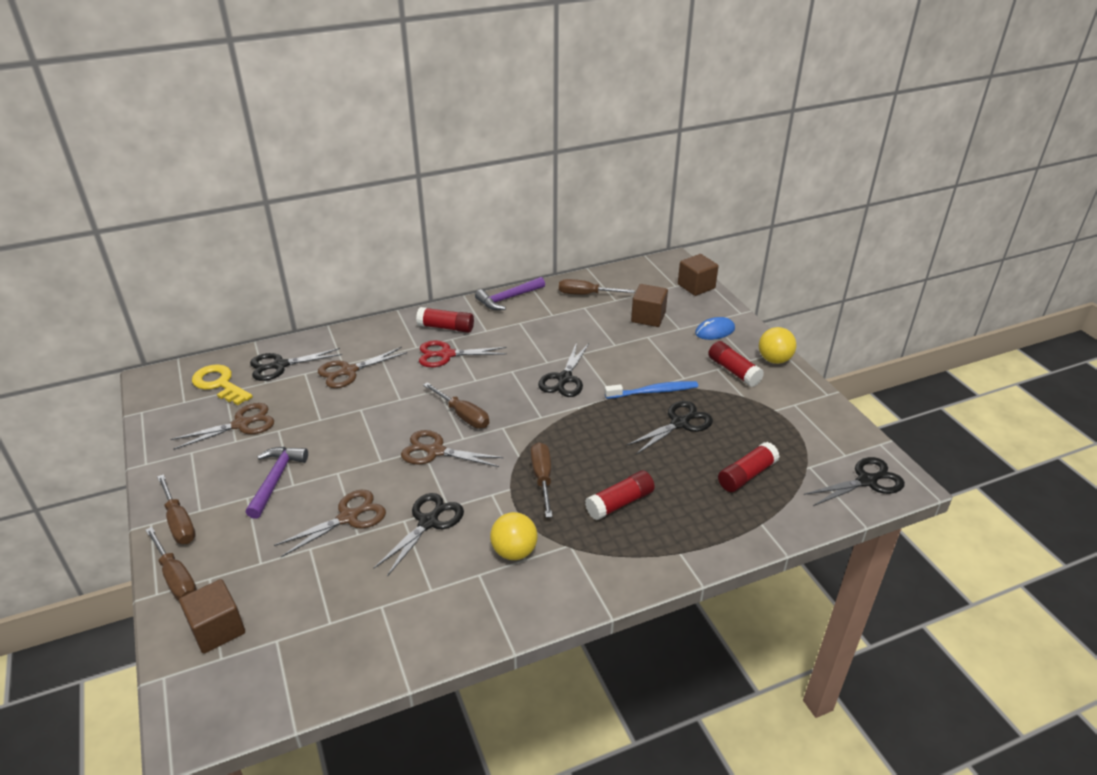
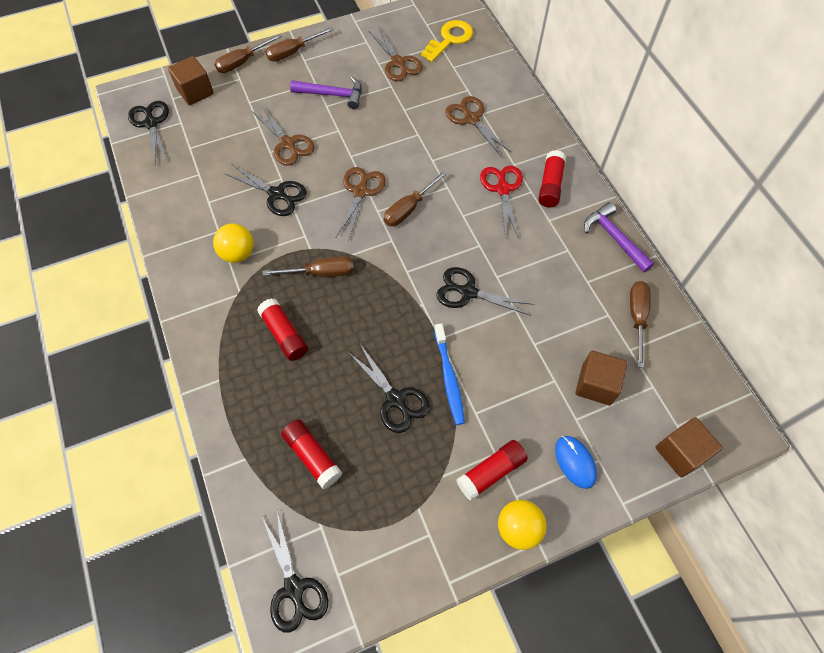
camera: 90 degrees right, 25 degrees up
black scissors [250,348,342,381] -> black scissors moved to [128,101,169,163]

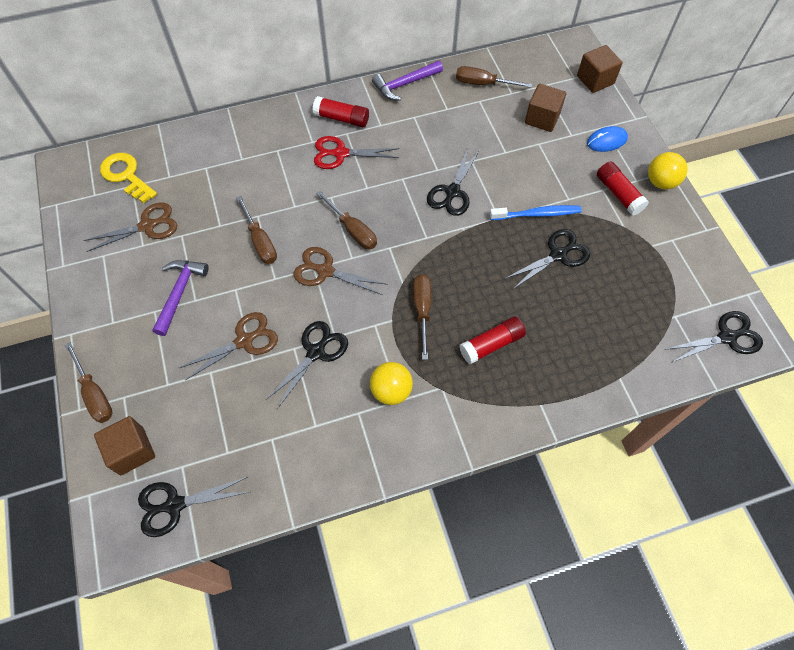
camera: 85 degrees left, 0 degrees up
brown screwdriver [265,27,334,62] -> brown screwdriver moved to [236,196,277,264]
red glue stick [281,419,342,489] -> none
brown scissors [445,96,511,157] -> none

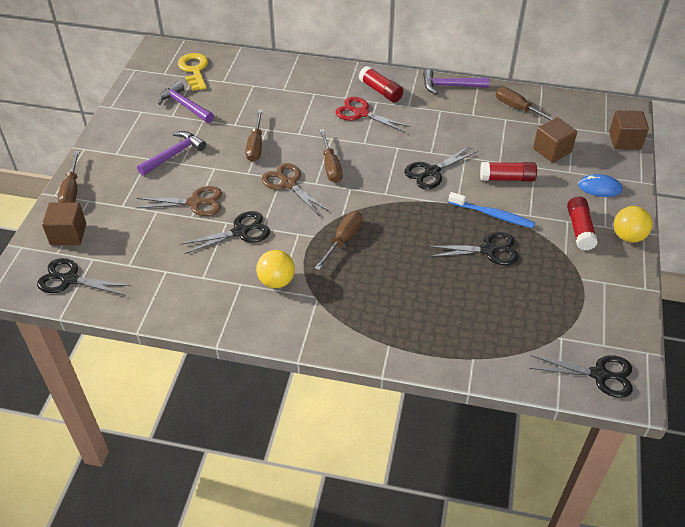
camera: 30 degrees right, 15 degrees down
brown scissors [83,203,177,252] -> purple hammer [158,81,214,123]
red glue stick [460,316,526,364] -> red glue stick moved to [480,162,537,182]

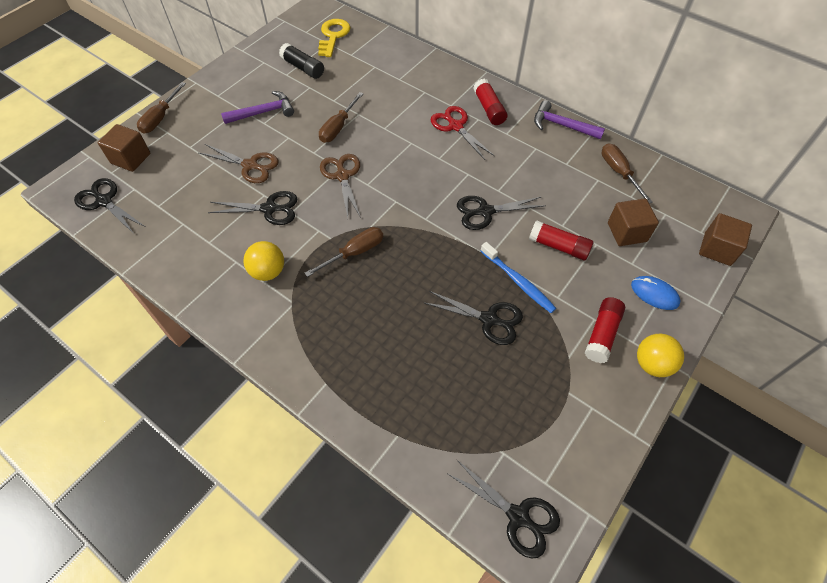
camera: 25 degrees right, 10 degrees up
purple hammer [158,81,214,123] -> black glue stick [279,43,324,79]
brown screwdriver [320,129,343,183] -> none

